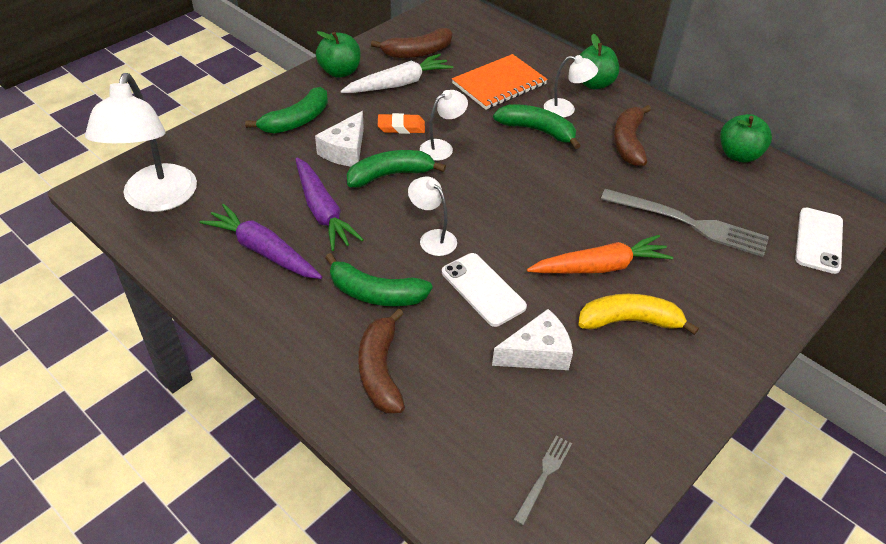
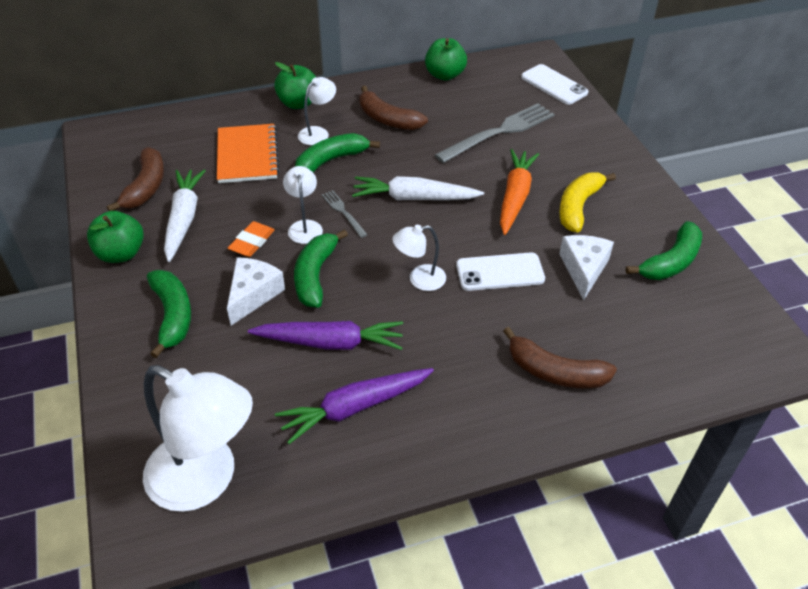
camera: 60 degrees left, 0 degrees up
white cheese [315,111,364,166] -> white cheese turned 120 degrees counterclockwise [227,257,285,325]
green banana [325,253,432,306] -> green banana moved to [626,221,702,280]
grey fork [513,436,572,526] -> grey fork moved to [322,190,368,238]
none -> white carrot [352,176,484,200]

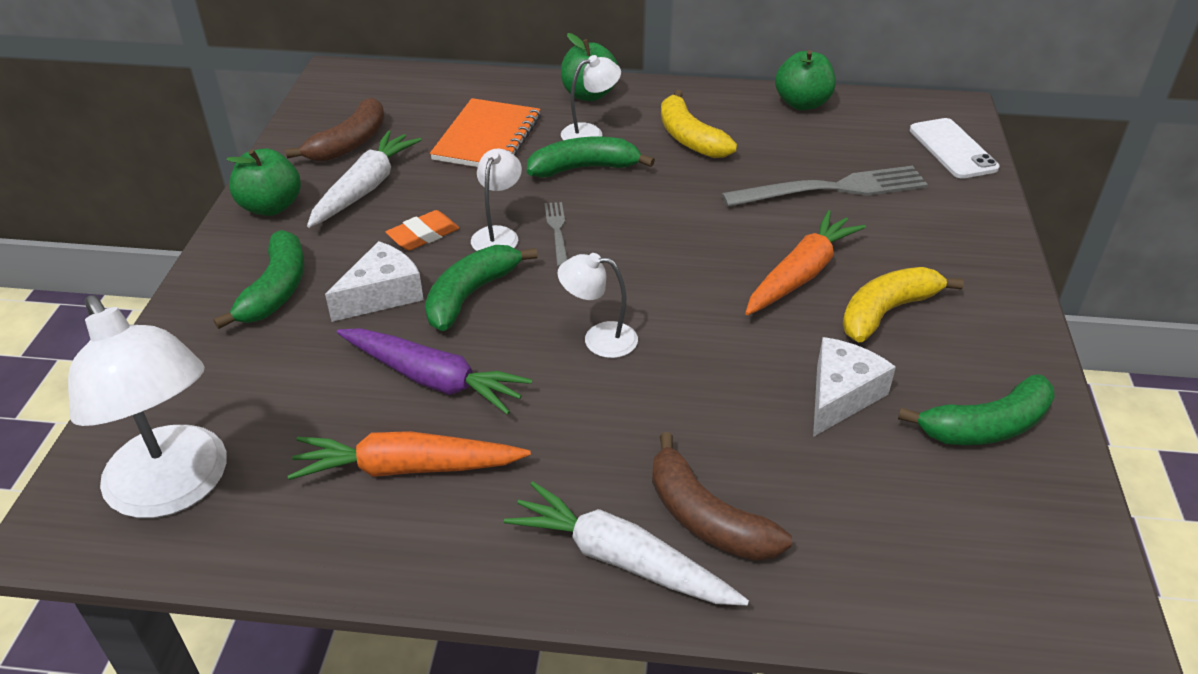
camera: 25 degrees right, 5 degrees down
purple carrot [275,368,434,444] -> orange carrot [288,431,531,480]
white carrot [352,176,484,200] -> white carrot moved to [504,482,749,606]
brown banana [360,86,428,130] -> yellow banana [661,90,737,158]
white phone [456,252,545,291] -> none

